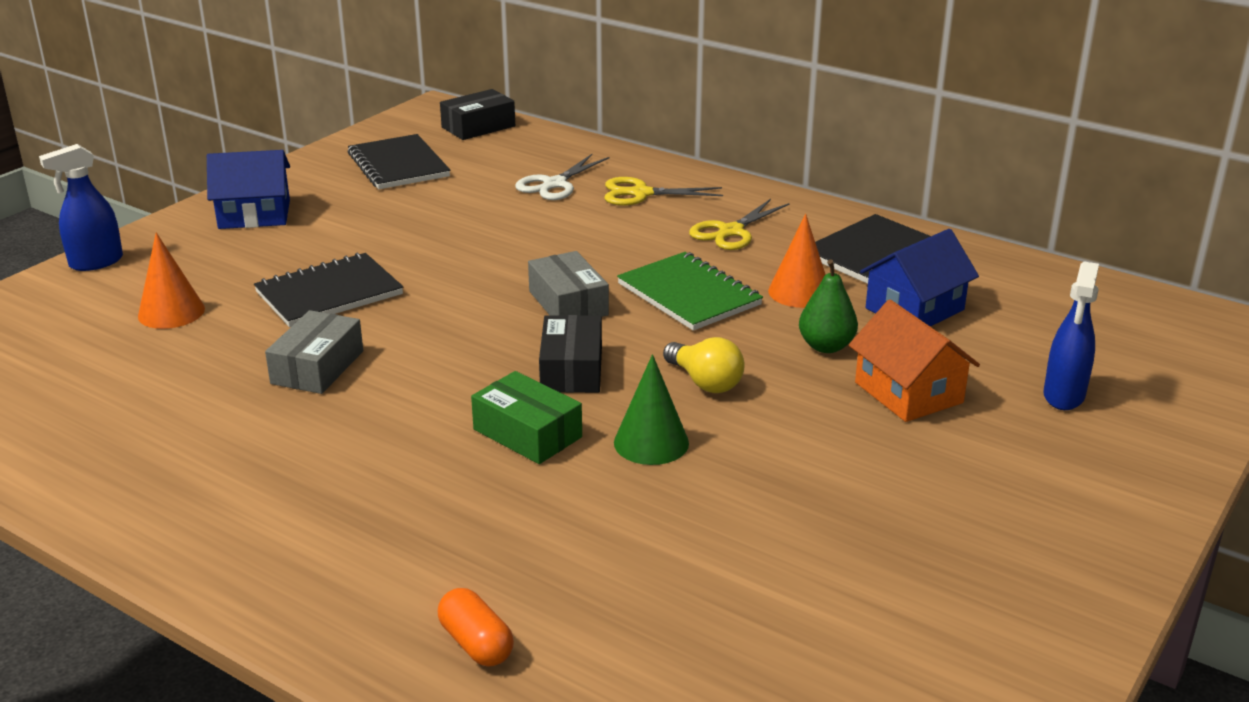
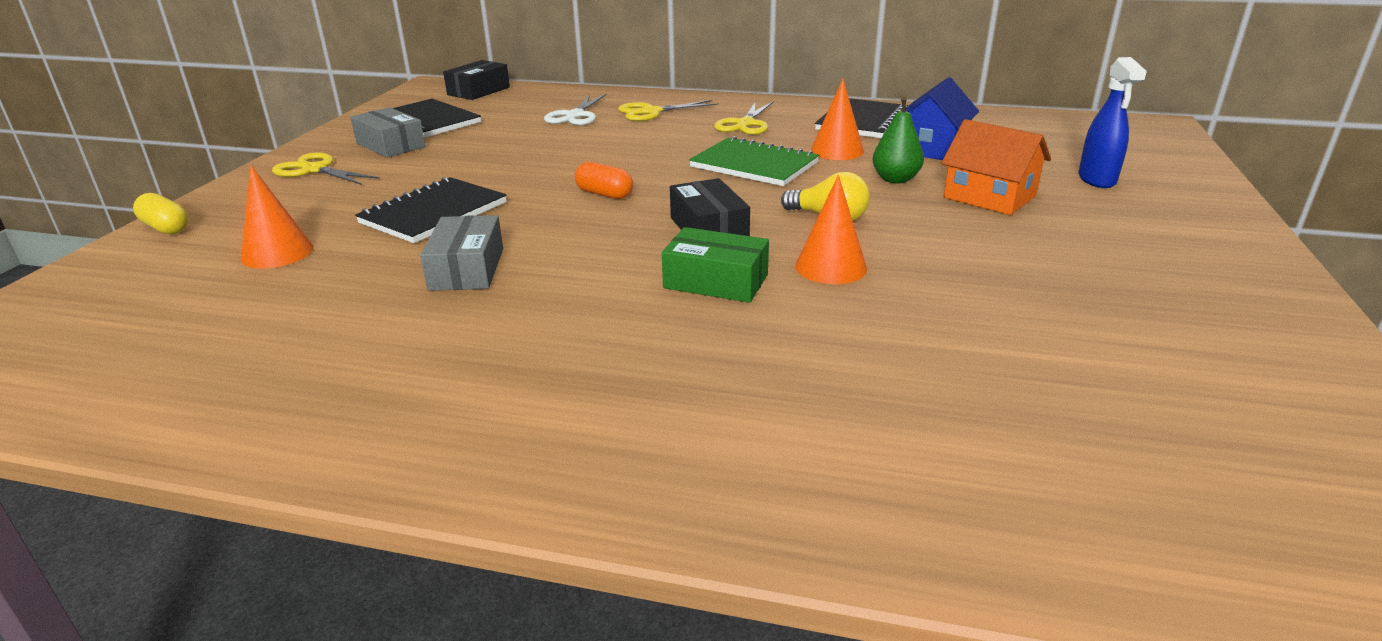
camera: 20 degrees left, 0 degrees up
blue spray bottle [39,144,123,271] -> yellow capsule [133,193,189,234]
blue house [207,150,290,229] -> yellow scissors [272,152,380,185]
orange capsule [438,588,514,666] -> orange capsule moved to [575,162,633,199]
grey box [528,251,609,317] -> grey box moved to [350,107,426,158]
green cone [614,354,689,465] -> orange cone [795,175,867,284]

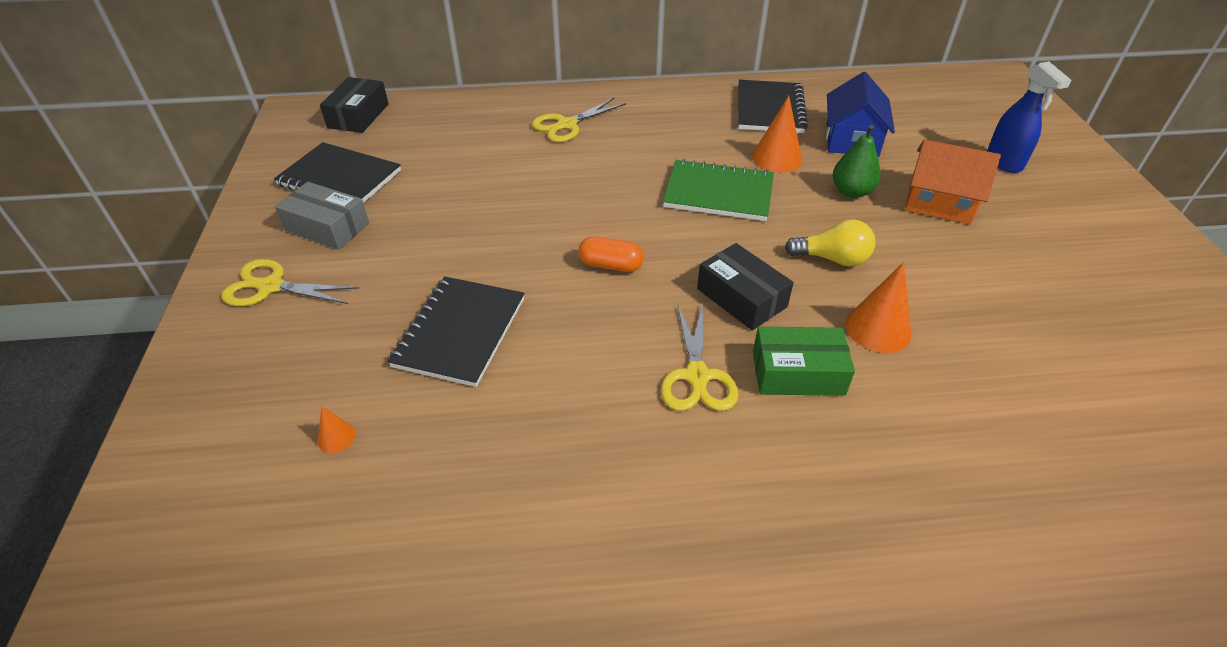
camera: 20 degrees left, 15 degrees up
yellow capsule [133,193,189,234] -> none
orange cone [241,165,313,269] -> orange cone [318,407,356,453], size x0.50
grey box [420,215,503,291] -> none
white scissors [544,94,606,125] -> none
yellow scissors [714,102,773,135] -> yellow scissors moved to [660,304,738,411]

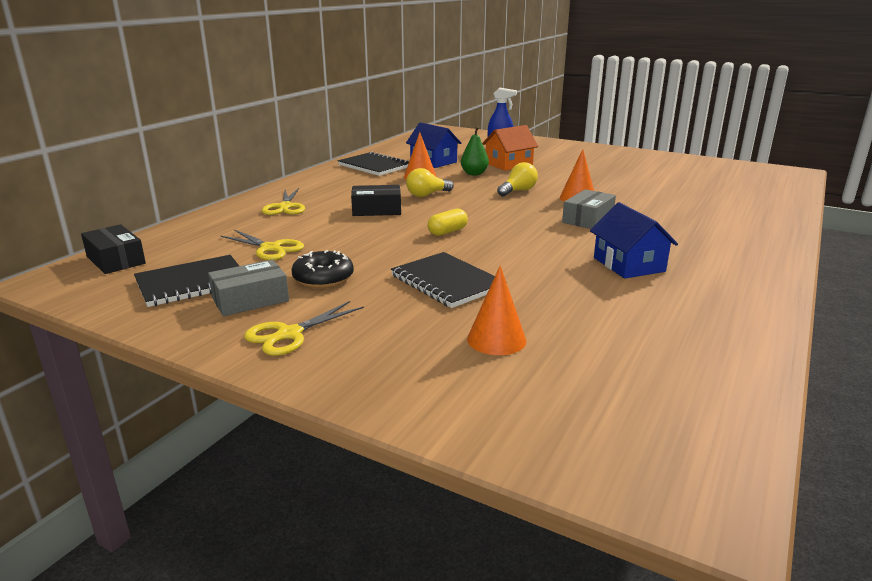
camera: 55 degrees left, 20 degrees down
orange cone [318,407,356,453] -> orange cone [467,265,527,355], size x1.99
orange capsule [578,237,644,272] -> yellow capsule [428,209,468,236]
yellow scissors [660,304,738,411] -> yellow scissors moved to [221,229,304,260]
green notebook [663,159,774,221] -> yellow light bulb [406,168,454,197]
black box [697,243,794,331] -> black box moved to [351,185,401,216]
green box [753,327,855,396] -> grey box [562,189,616,229]
none -> black donut [292,250,354,288]
none -> blue house [590,202,678,279]

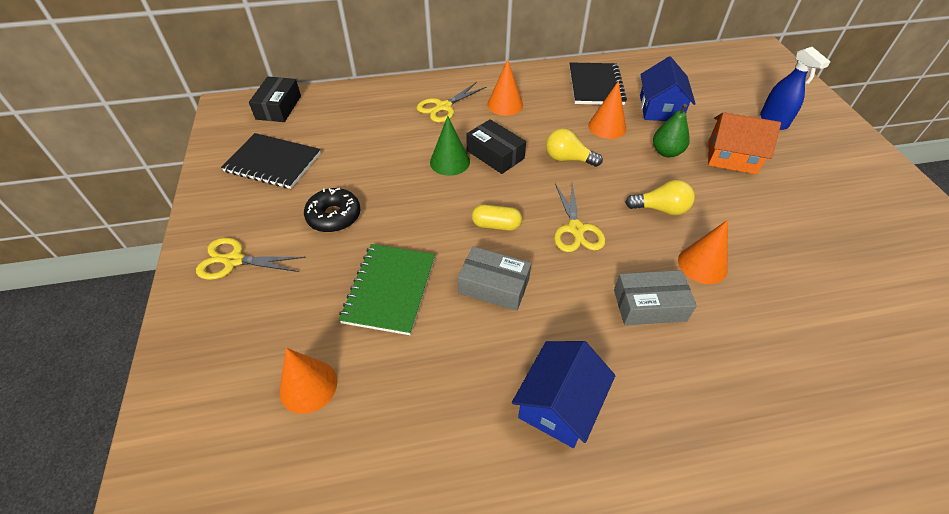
camera: 50 degrees right, 25 degrees up
grey box [208,260,289,316] -> grey box moved to [458,246,531,311]
yellow scissors [221,229,304,260] -> yellow scissors moved to [554,183,606,252]
black notebook [391,252,495,308] -> green notebook [339,244,435,335]
none -> green cone [430,116,470,176]
none -> orange cone [487,59,523,116]

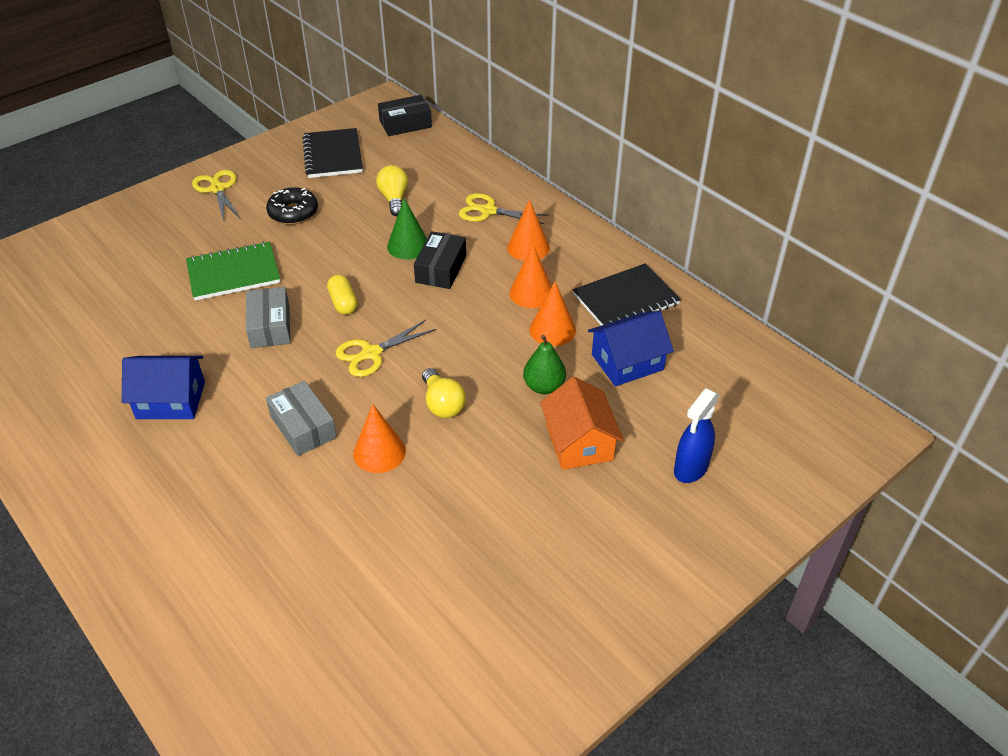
camera: 60 degrees right, 5 degrees down
orange cone [279,348,337,414] -> orange cone moved to [509,245,552,308]
yellow light bulb [546,129,603,167] -> yellow light bulb moved to [376,165,408,216]

